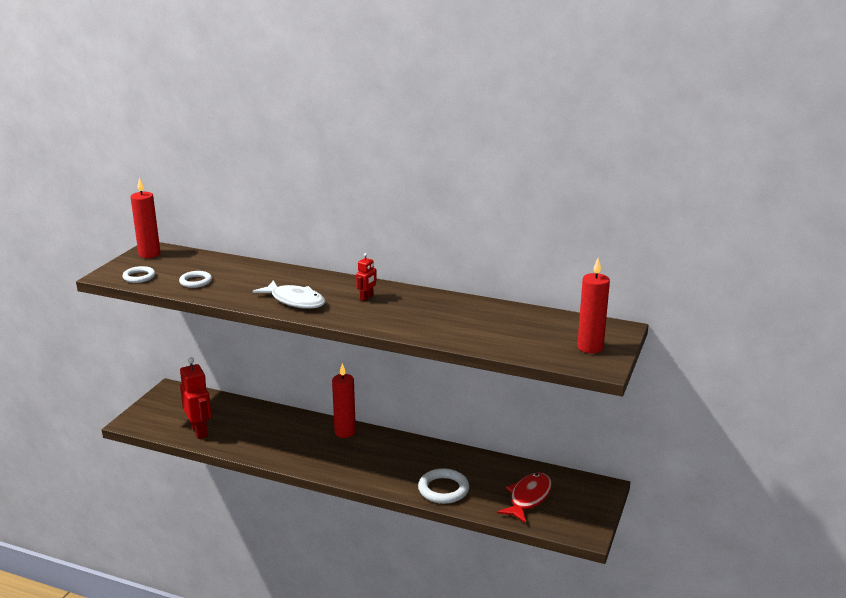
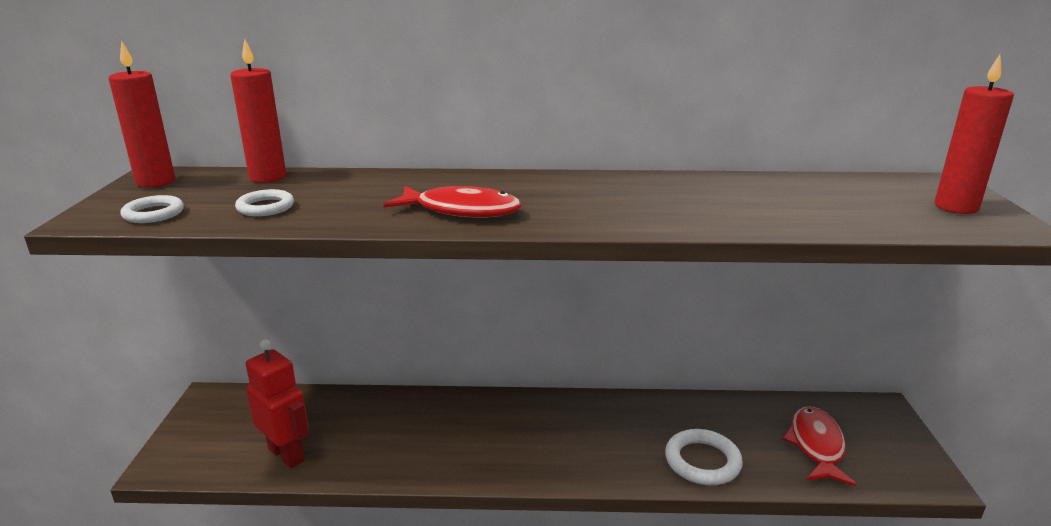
camera: 20 degrees left, 0 degrees up
white fish [253,280,325,309] -> red fish [384,186,522,218]
red candle [332,363,356,438] -> red candle moved to [230,39,286,183]
red robot [356,253,377,301] -> none

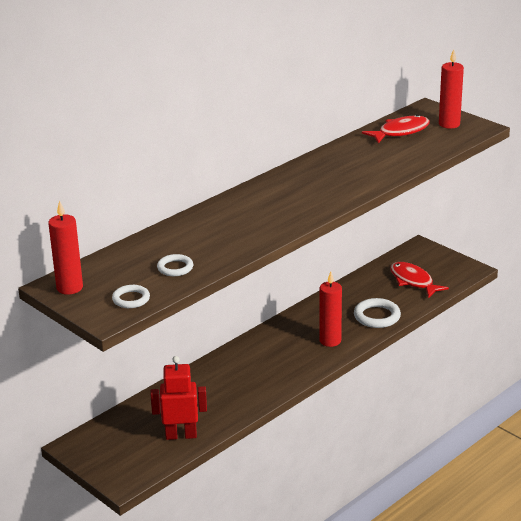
camera: 45 degrees left, 5 degrees up
red candle [230,39,286,183] -> red candle moved to [319,272,342,347]
red fish [384,186,522,218] -> red fish moved to [362,115,430,143]

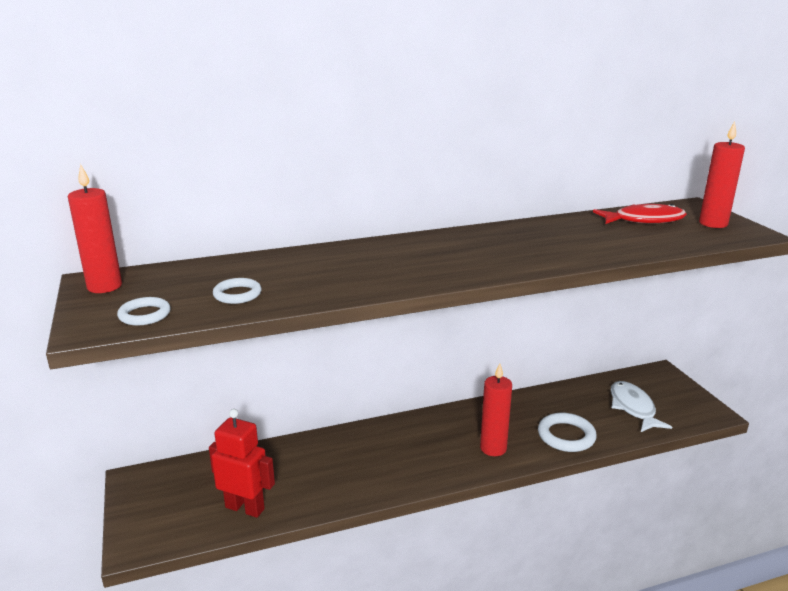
camera: 25 degrees right, 5 degrees down
red fish [390,262,449,298] -> white fish [611,381,672,432]

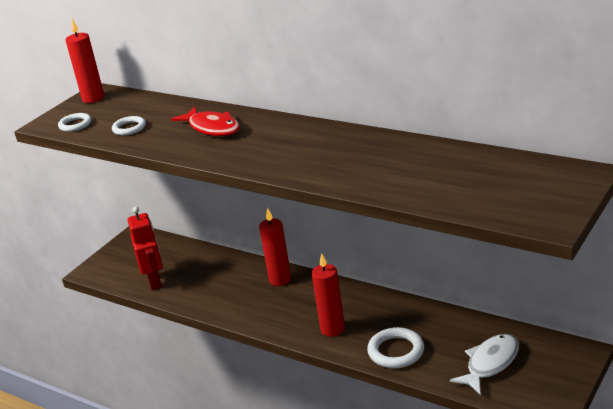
camera: 55 degrees right, 5 degrees up
red fish [593,204,687,224] -> red fish moved to [171,107,240,136]
red candle [699,121,745,228] -> red candle moved to [259,208,291,286]

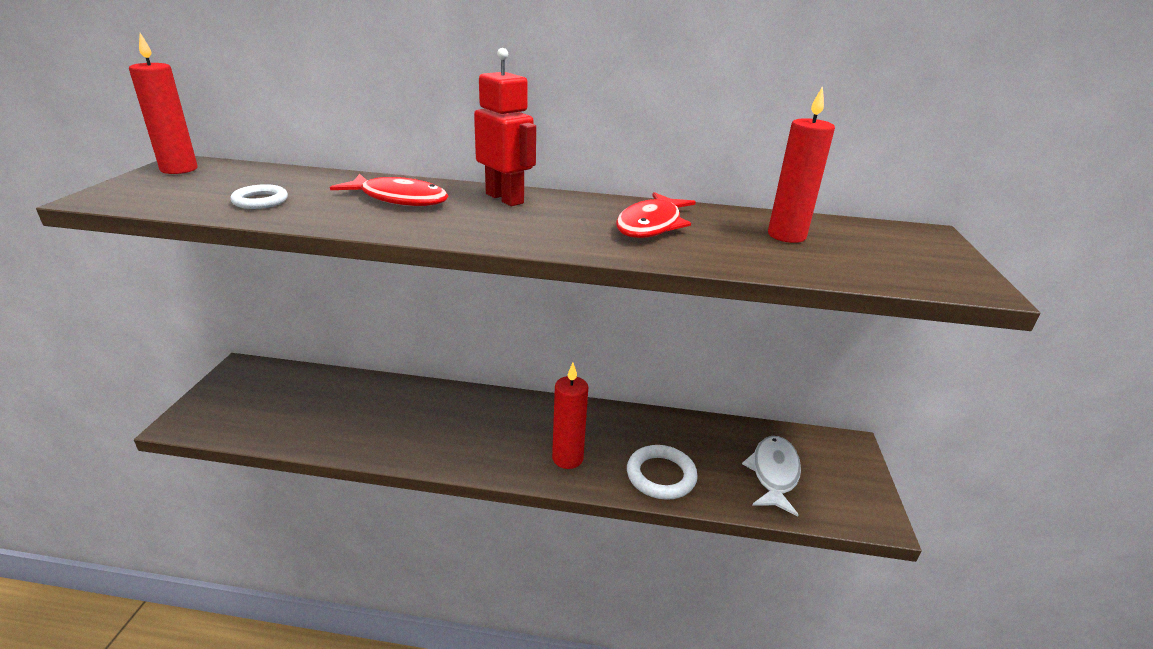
camera: 30 degrees left, 0 degrees up
white ring [58,113,91,132] -> none
red robot [127,207,163,290] -> red robot moved to [474,48,536,206]
red candle [259,208,291,286] -> red candle moved to [768,86,835,243]
none -> red fish [616,192,696,238]

